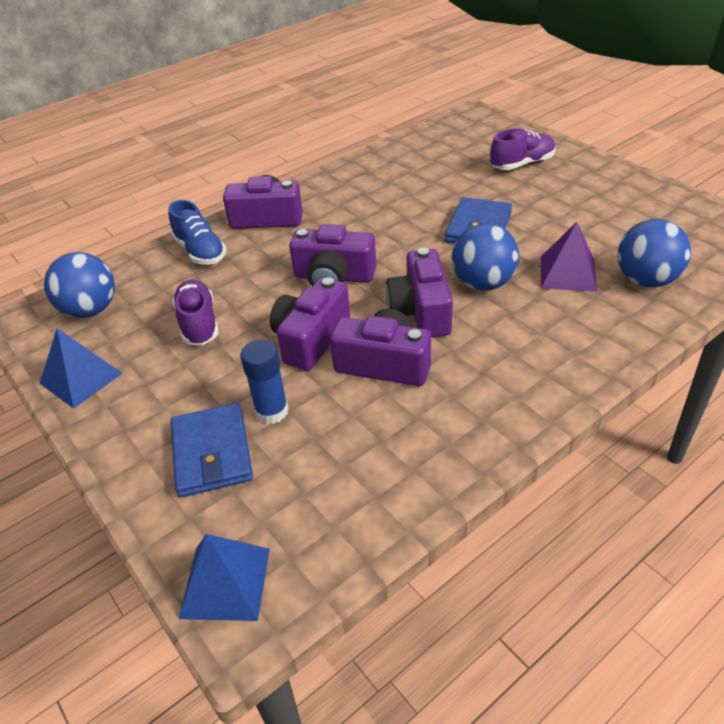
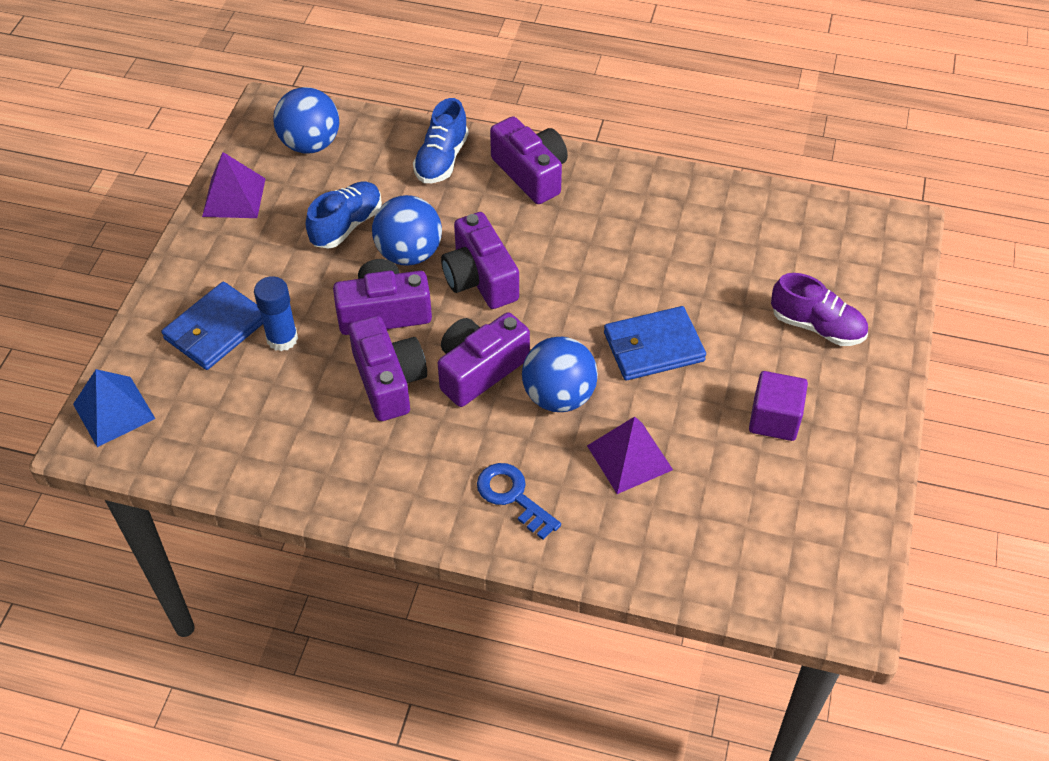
camera: 50 degrees right, 10 degrees up
blue pyramid [39,328,123,409] -> purple pyramid [202,152,266,218]
purple shoe [172,280,219,345] -> blue shoe [306,181,382,248]
blue ball [618,219,691,287] -> blue ball moved to [372,195,442,266]
none -> blue key [477,463,561,540]
none -> purple cube [749,371,808,441]

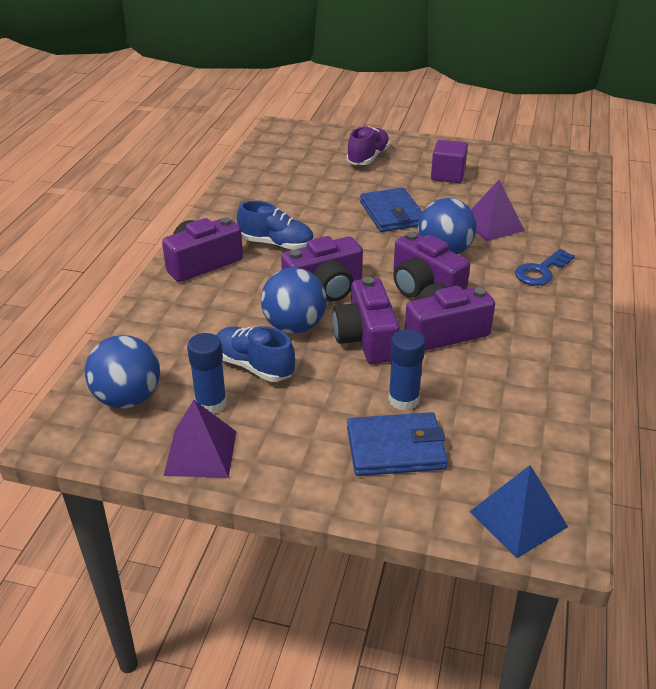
camera: 90 degrees left, 15 degrees down
blue wallet [161,282,263,370] -> blue wallet turned 45 degrees counterclockwise [347,412,448,476]
blue shoe [413,98,469,183] -> blue shoe moved to [237,201,314,250]
none -> blue glue stick [187,333,227,414]

